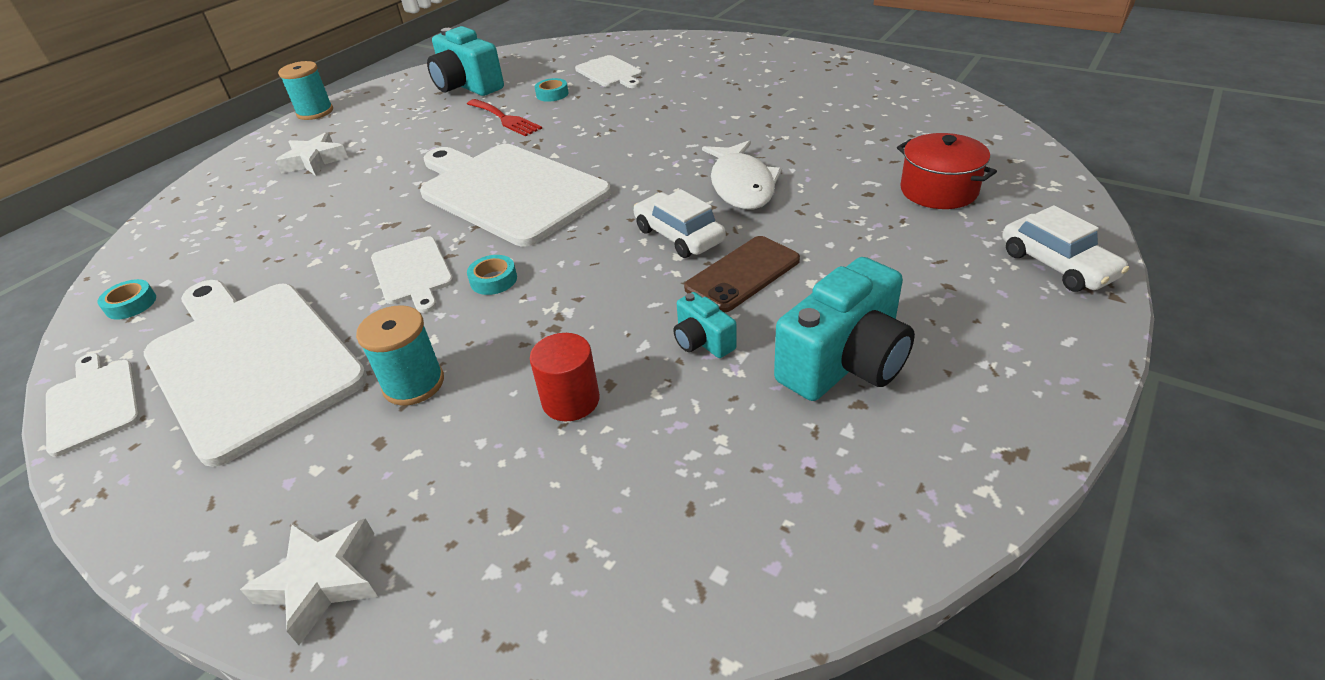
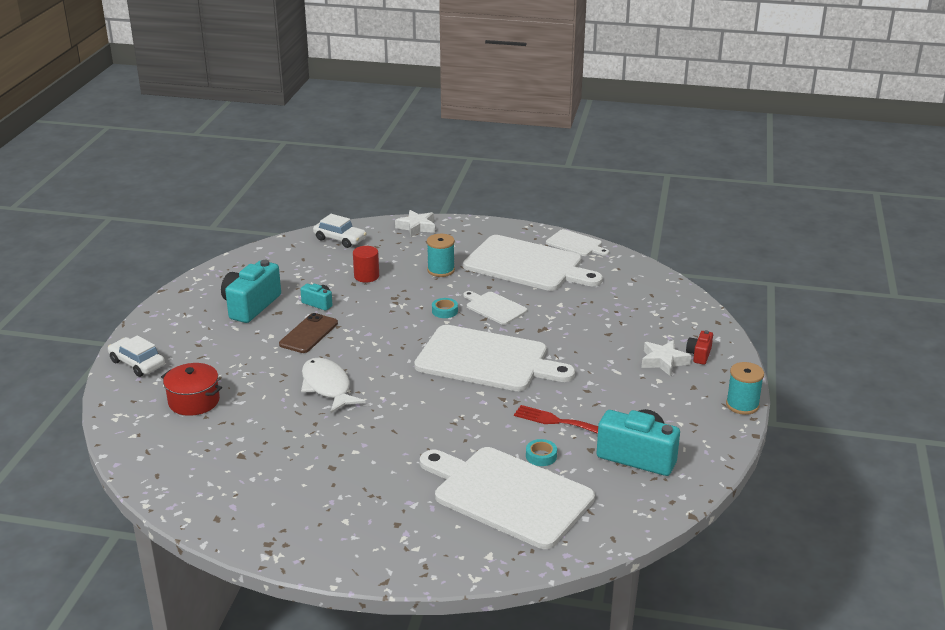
camera: 155 degrees right, 10 degrees down
turquoise tape [97,279,156,319] -> none
white cutting board [575,55,642,88] -> white cutting board [420,447,595,549], size x2.07
white car [634,189,726,258] -> white car moved to [313,214,367,248]
none -> red camera [686,330,713,365]

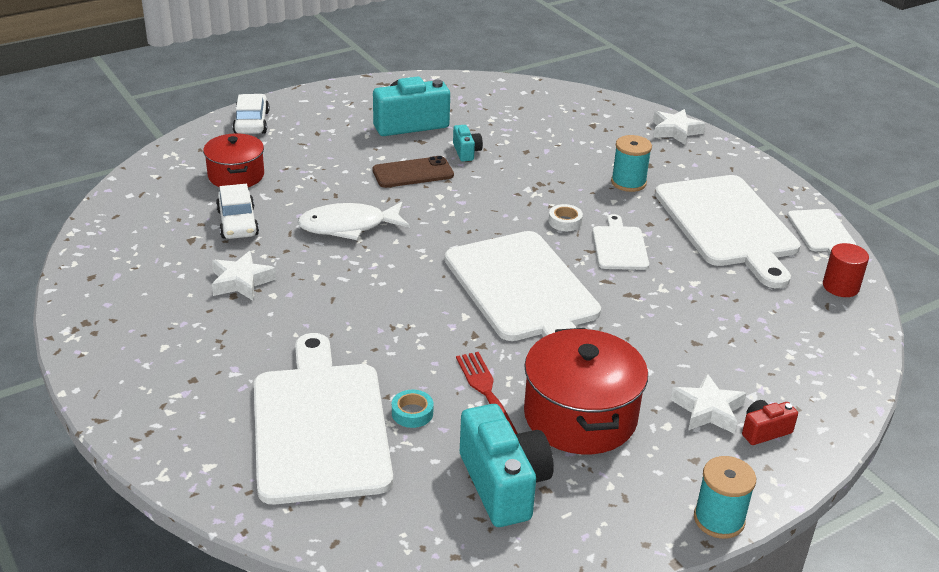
camera: 45 degrees right, 5 degrees up
white fish [301,357,366,413] -> white fish turned 120 degrees counterclockwise [297,202,410,240]
white car [313,214,367,248] -> white car moved to [216,184,259,239]
red cylinder [353,246,379,283] -> red cylinder moved to [823,243,869,297]
turquoise tape [432,298,458,318] -> white tape [549,204,583,231]
none -> white star [212,251,276,301]
none -> red pot [524,328,648,454]

